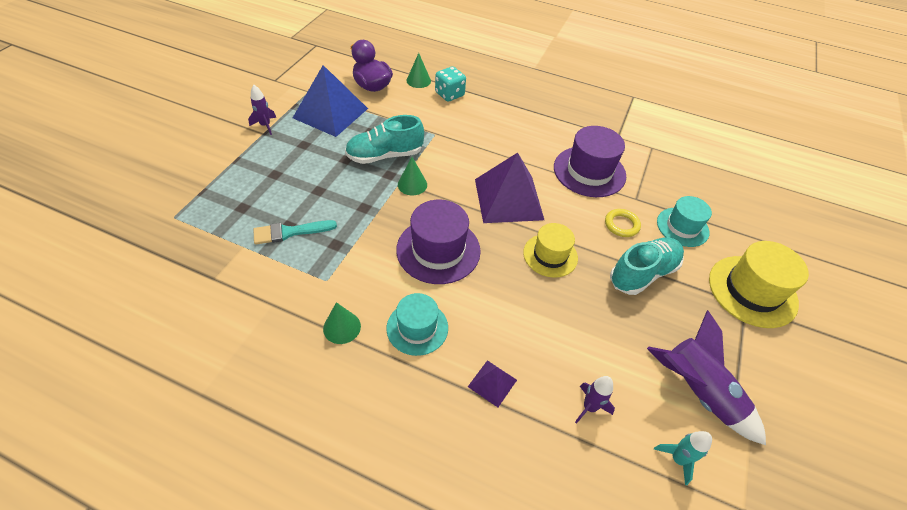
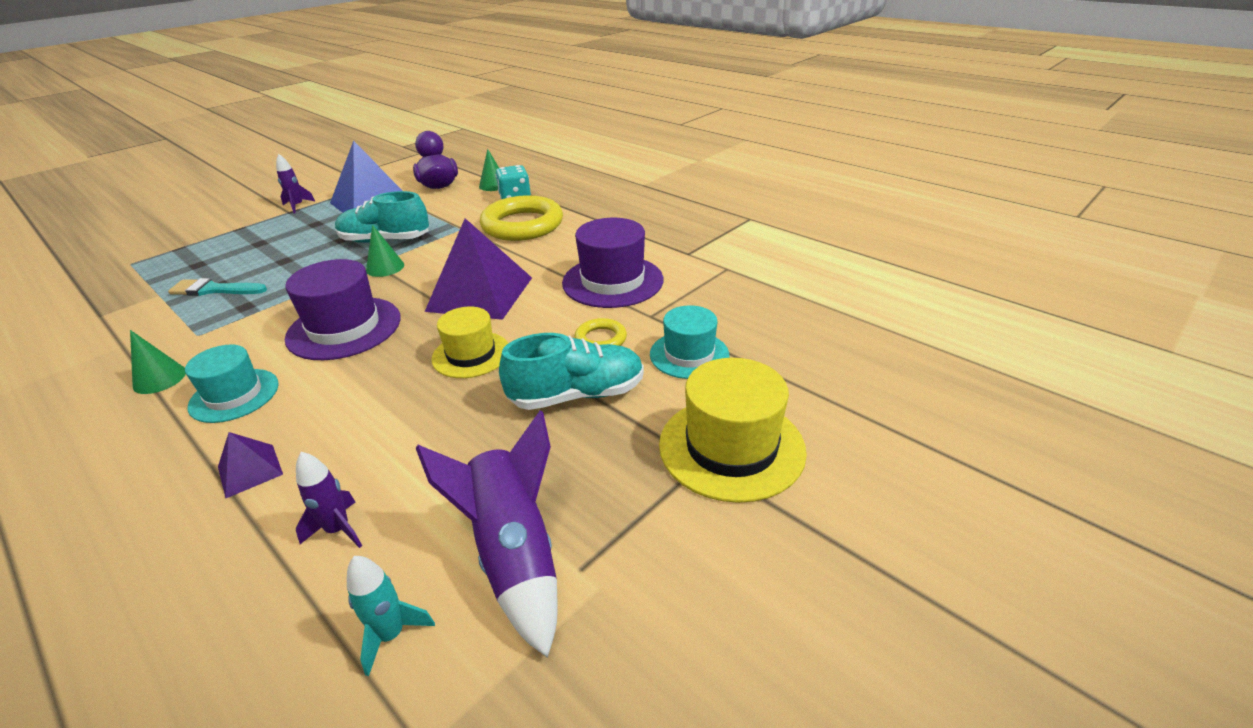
camera: 25 degrees right, 15 degrees down
none -> yellow ring [480,195,563,241]

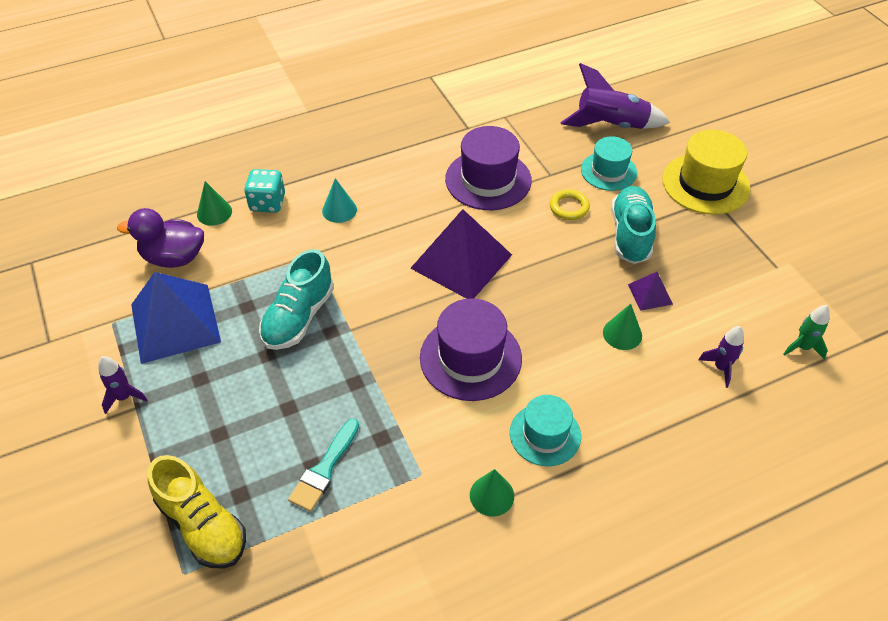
camera: 70 degrees left, 15 degrees up
purple pyramid [218,432,283,498] -> purple pyramid moved to [628,272,673,311]
turquoise rocket [347,556,435,676] -> green rocket [783,305,830,359]
green cone [366,225,404,277] -> green cone moved to [603,304,642,350]
purple rocket [416,410,558,658] -> purple rocket moved to [561,63,670,129]
yellow hat [431,307,508,378] -> none
yellow ring [480,195,563,241] -> turquoise cone [322,178,357,223]
none -> yellow shoe [148,455,246,568]

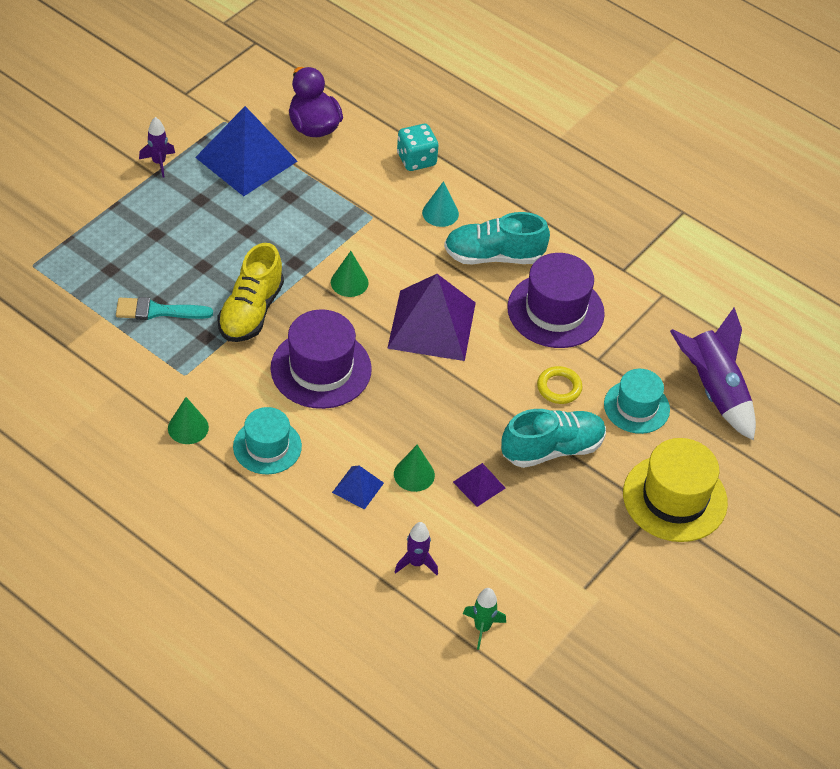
camera: 60 degrees right, 0 degrees up
yellow shoe [148,455,246,568] -> yellow shoe moved to [217,243,284,342]
green cone [197,181,232,226] -> green cone moved to [331,251,369,297]
turquoise shoe [259,249,334,350] -> turquoise shoe moved to [444,212,550,264]
none -> blue pyramid [332,466,384,510]

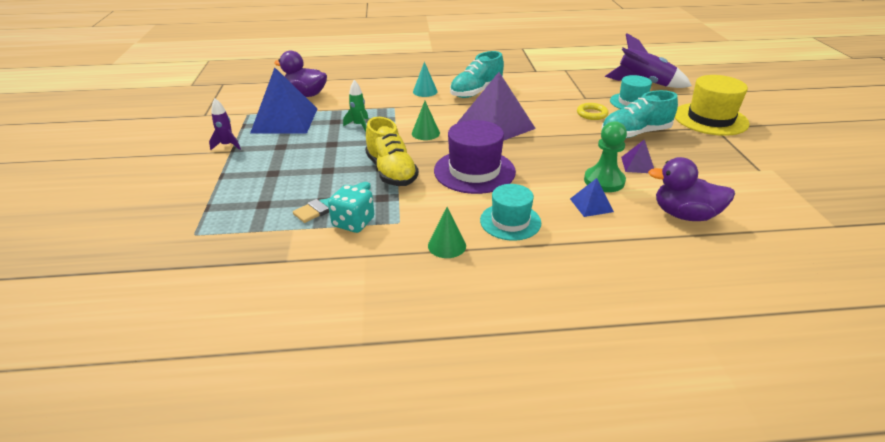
camera: 40 degrees left, 15 degrees down
green cone [394,445,435,492] -> green pawn [584,121,627,192]
purple rocket [395,522,438,575] -> purple duck [648,157,735,221]
turquoise dice [397,124,439,171] -> turquoise dice moved to [328,185,374,233]
green rocket [463,588,506,650] -> green rocket moved to [343,80,368,131]
turquoise shoe [501,409,606,468] -> turquoise shoe turned 135 degrees counterclockwise [601,90,678,138]
purple hat [507,253,605,348] -> none

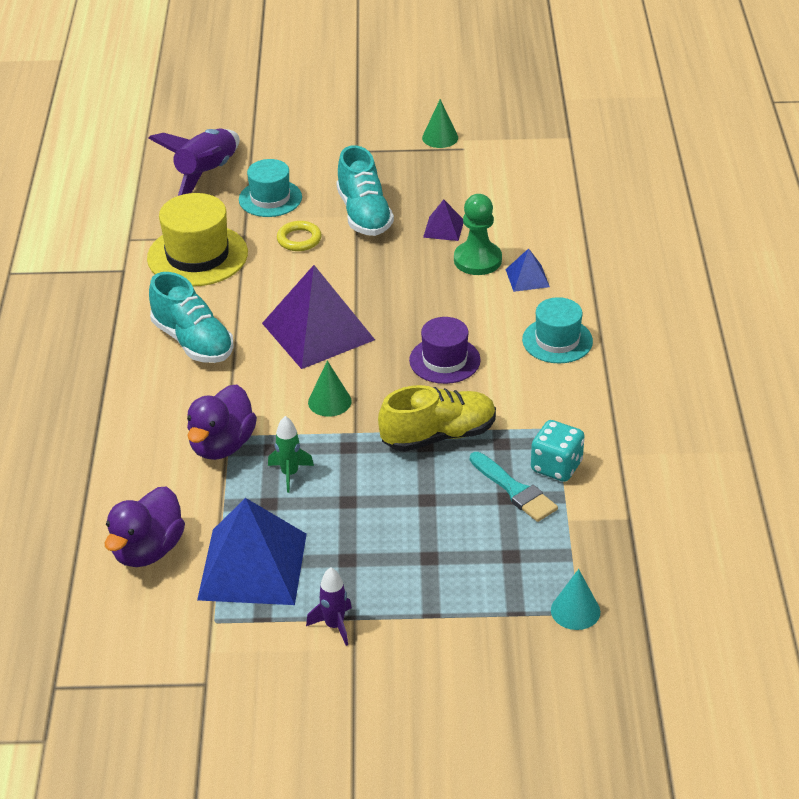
camera: 85 degrees left, 5 degrees up
turquoise cone [413,62,438,97] -> turquoise cone moved to [551,569,600,630]
green cone [428,207,466,258] -> green cone moved to [422,99,458,148]
purple hat [434,120,516,194] -> purple hat [409,317,481,384], size x0.66
purple duck [648,157,735,221] -> purple duck moved to [187,384,257,460]
yellow hat [675,75,750,136] -> yellow hat moved to [147,193,248,286]

